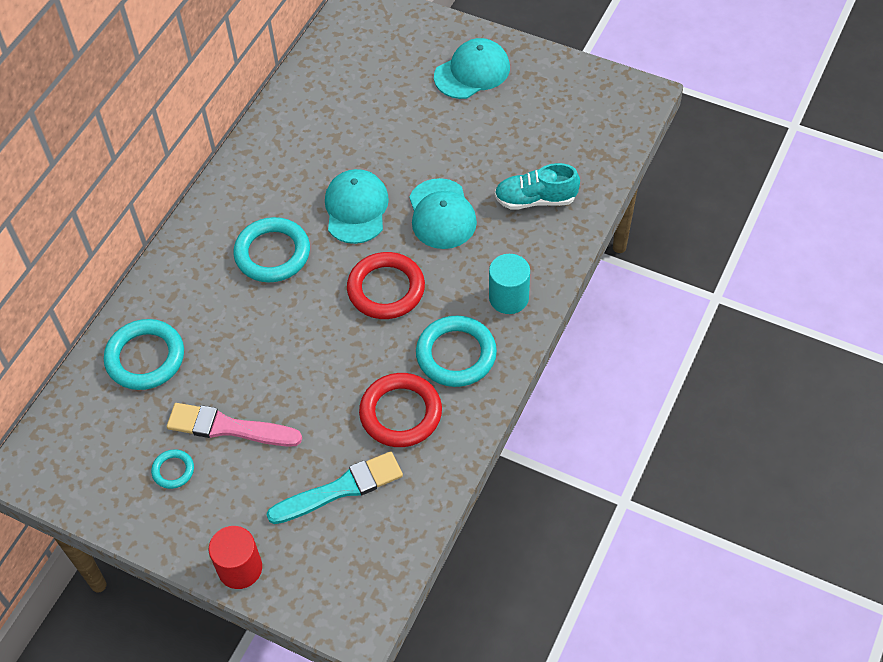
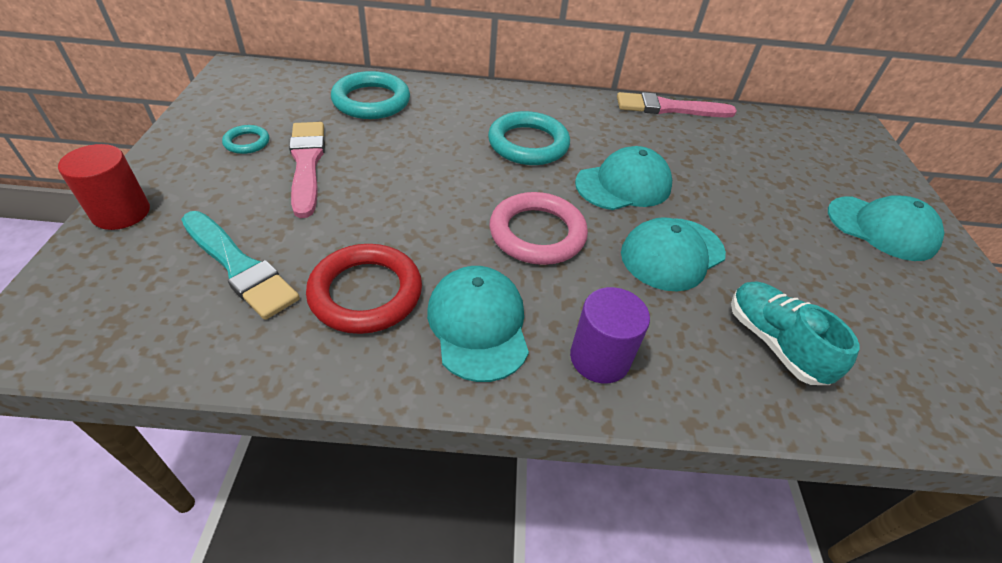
camera: 60 degrees right, 10 degrees down
red ring [347,252,425,319] -> pink ring [489,192,588,265]
turquoise ring [416,316,497,387] -> turquoise cap [427,266,529,382]
turquoise cylinder [489,254,530,314] -> purple cylinder [570,287,650,384]
none -> pink brush [617,92,737,117]

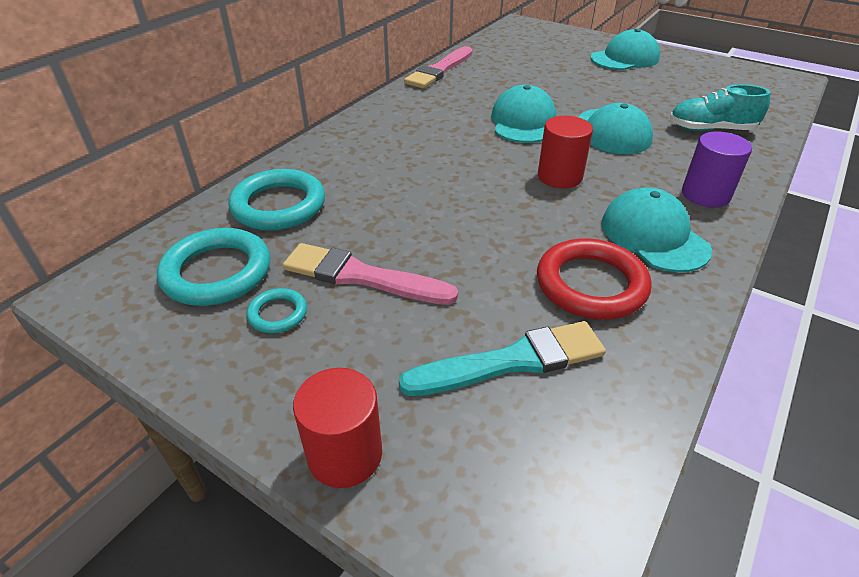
camera: 55 degrees left, 5 degrees down
turquoise cap [427,266,529,382] -> turquoise cap turned 45 degrees clockwise [601,187,712,272]
turquoise ring [488,111,570,165] -> turquoise ring moved to [157,228,270,306]
pink ring [489,192,588,265] -> red cylinder [538,116,593,188]

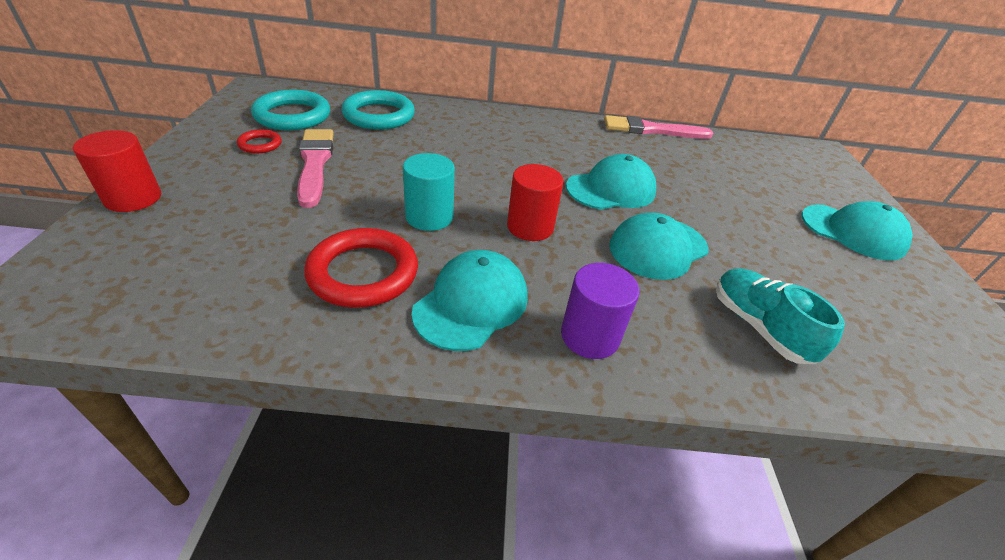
camera: 55 degrees right, 0 degrees up
turquoise ring [247,288,307,333] -> red ring [237,129,282,153]
turquoise brush [399,321,606,396] -> none
none -> turquoise cylinder [403,153,455,231]

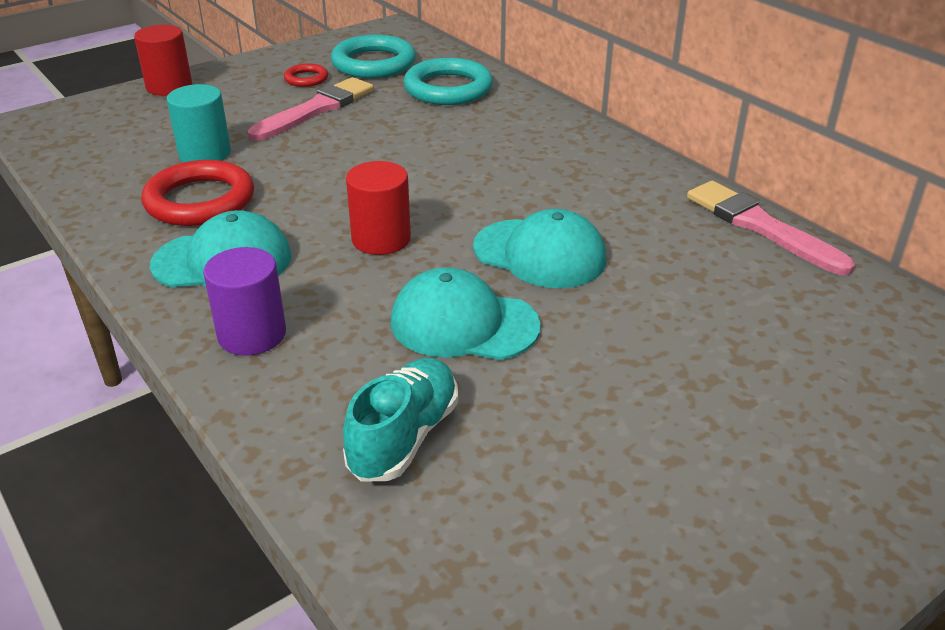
camera: 55 degrees right, 5 degrees down
turquoise cylinder [403,153,455,231] -> turquoise cylinder moved to [167,84,231,162]
turquoise cap [801,201,913,260] -> none

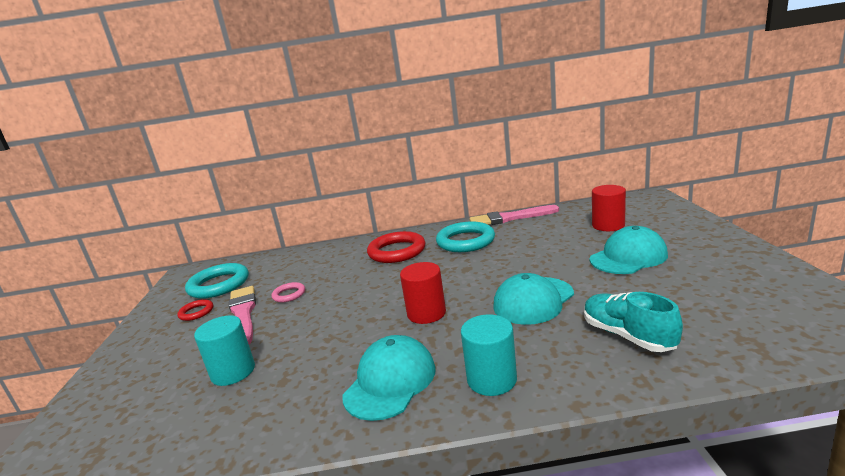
camera: 55 degrees left, 15 degrees down
red cylinder [134,25,192,96] -> red cylinder moved to [592,185,626,231]
red ring [142,160,254,226] -> red ring moved to [367,231,426,263]
purple cylinder [203,247,286,356] -> turquoise cylinder [461,315,517,396]
turquoise ring [403,58,493,105] -> turquoise ring moved to [436,221,495,252]
turquoise cap [473,209,606,288] -> turquoise cap moved to [590,226,668,274]
none -> pink ring [271,282,305,302]

